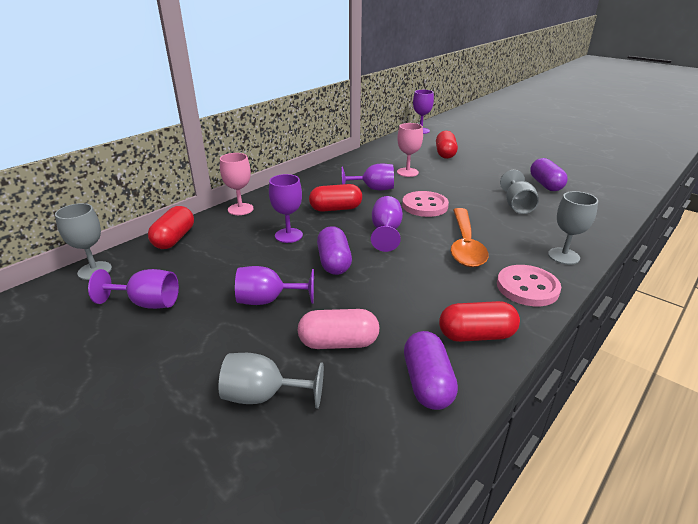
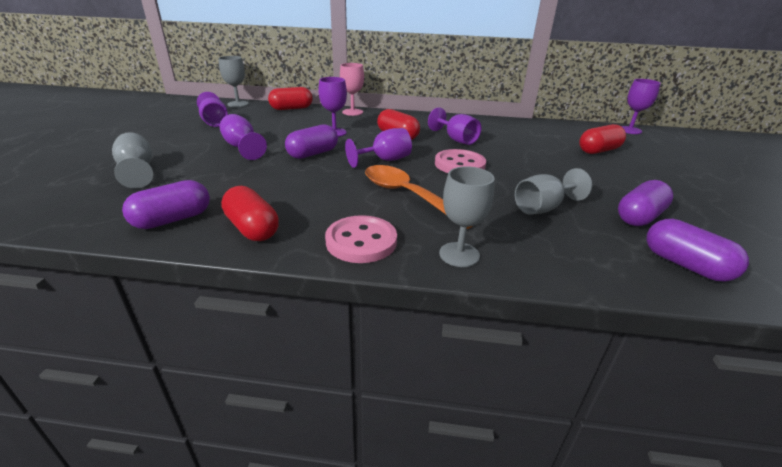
camera: 55 degrees right, 0 degrees up
pink capsule [298,309,379,349] -> none
pink goblet [397,123,423,177] -> none
orange spoon [451,208,489,267] -> orange spoon turned 75 degrees clockwise [365,165,473,229]
none -> purple capsule [646,219,749,282]

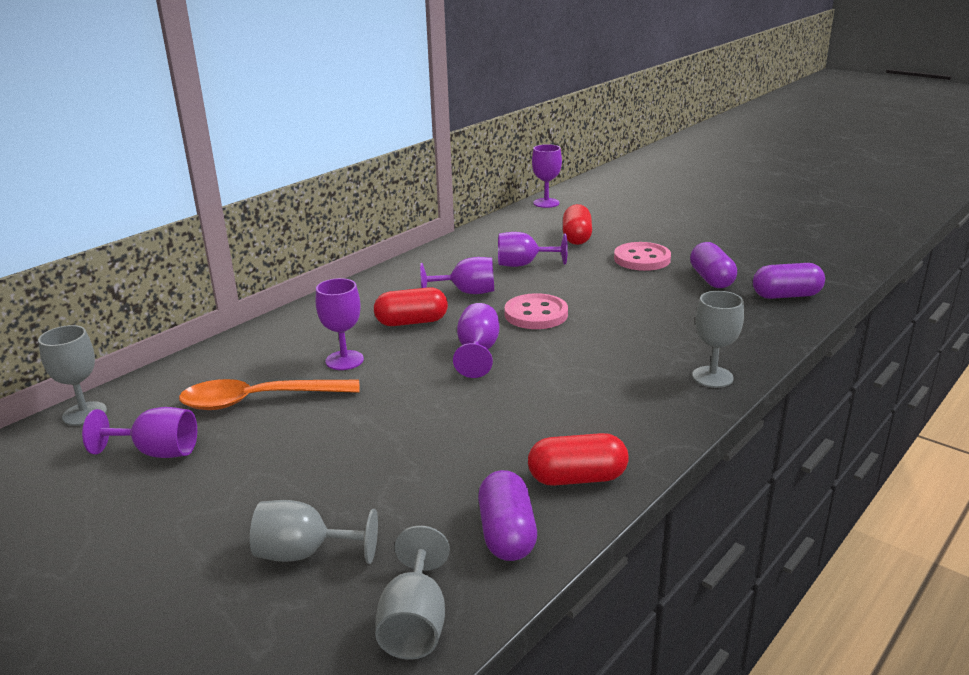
camera: 55 degrees left, 5 degrees down
purple goblet [220,114,267,160] -> purple goblet moved to [498,232,568,267]
red capsule [268,87,313,110] -> none
purple capsule [285,124,338,159] -> none
pink button [325,215,397,263] -> pink button moved to [614,242,671,271]
pink goblet [340,63,364,116] -> none
orange spoon [365,165,473,229] -> orange spoon moved to [179,379,360,410]
grey goblet [515,168,592,215] -> grey goblet moved to [375,526,450,660]

